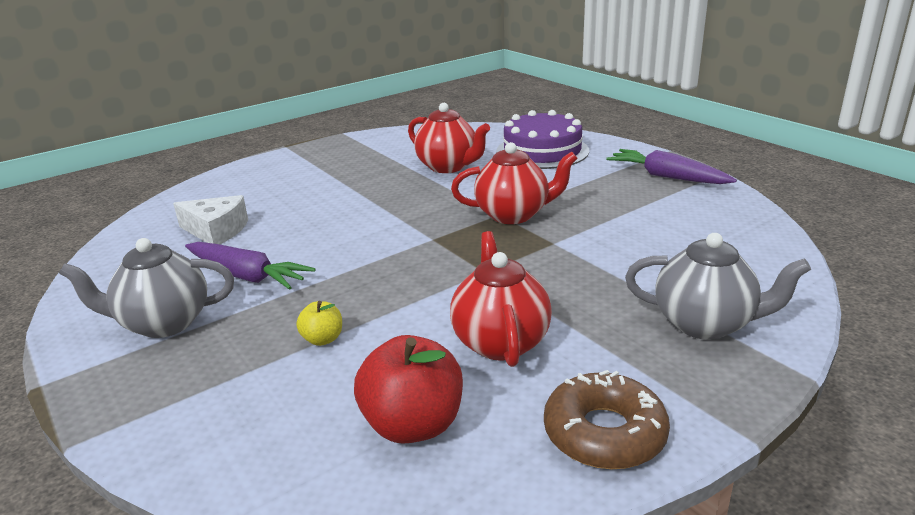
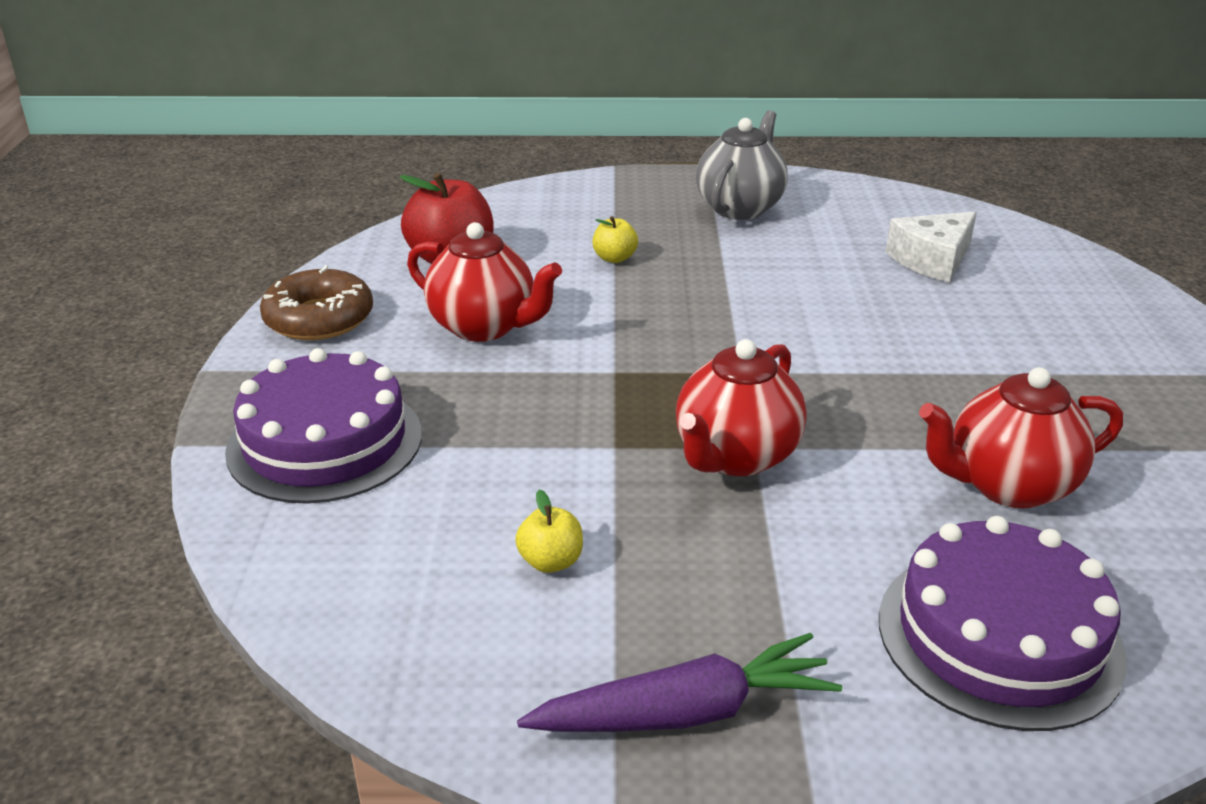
camera: 125 degrees right, 5 degrees up
purple carrot [185,242,316,290] -> none
grey teapot [625,233,811,340] -> purple cake [225,348,422,504]
none -> yellow apple [515,489,583,573]

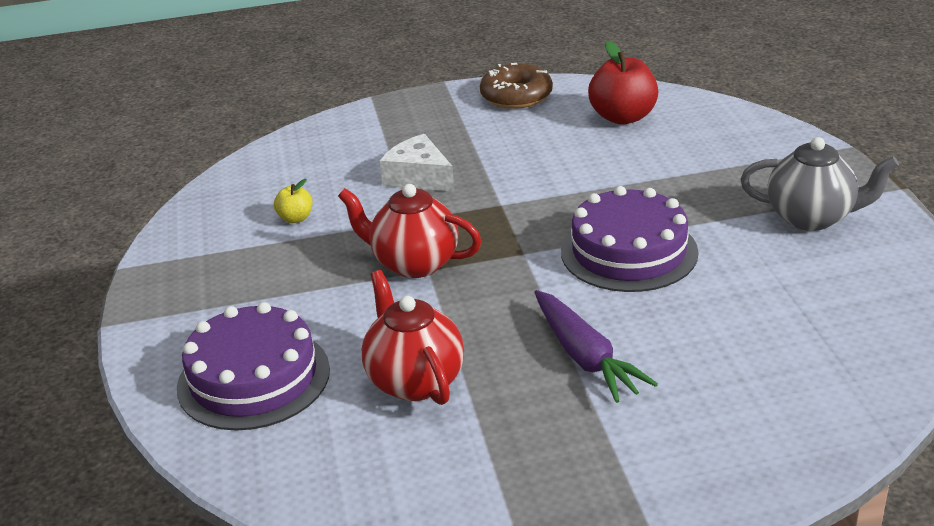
camera: 80 degrees right, 0 degrees up
purple cake [225,348,422,504] -> purple cake moved to [561,186,698,292]
red teapot [407,222,562,342] -> none
purple carrot [517,633,842,732] -> purple carrot moved to [534,290,658,403]
yellow apple [592,216,638,263] -> none
white cheese [886,211,977,282] -> white cheese moved to [380,134,455,192]

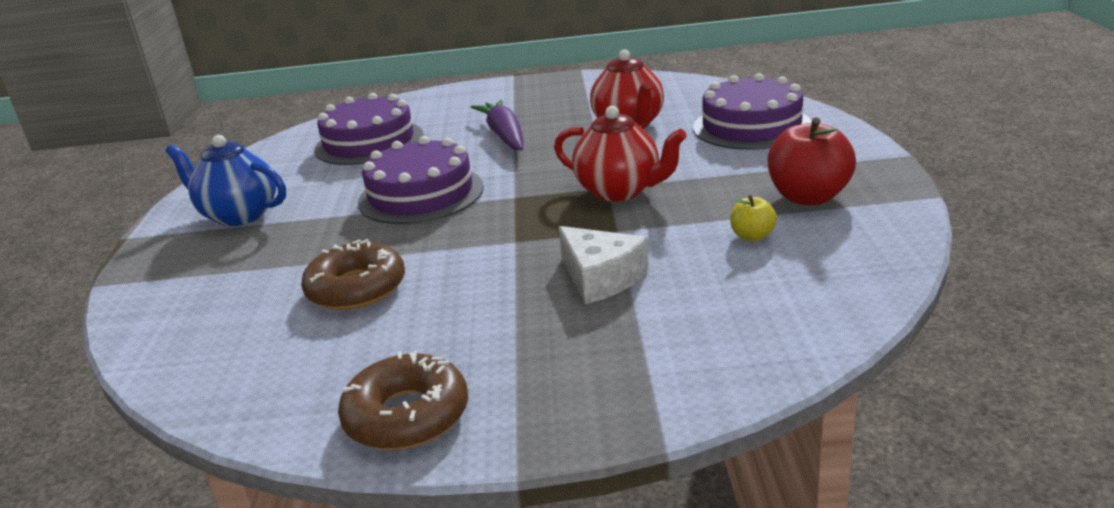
camera: 170 degrees left, 5 degrees down
red apple [588,41,658,125] -> red apple moved to [768,118,856,205]
grey teapot [740,137,899,231] -> blue teapot [165,135,286,226]
none -> brown donut [301,239,405,310]
none -> purple cake [314,93,424,165]

